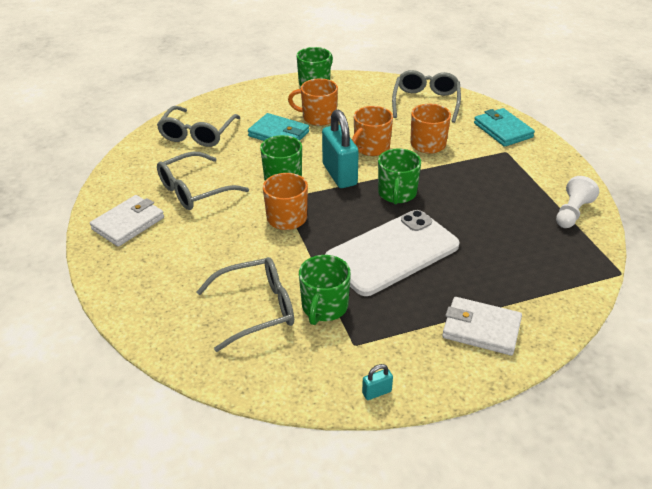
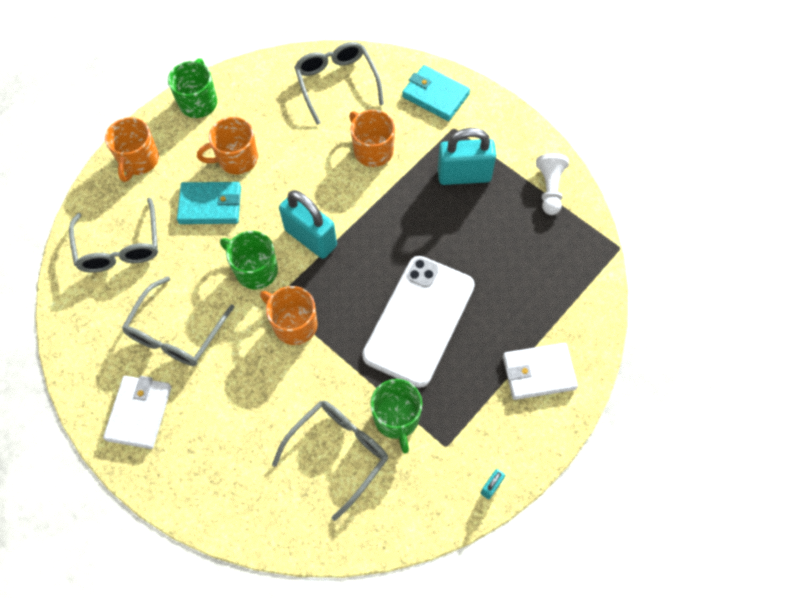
camera: 30 degrees left, 25 degrees up
orange mug [352,106,393,156] -> orange mug moved to [105,117,159,182]
green mug [378,149,421,204] -> none
none -> turquoise padlock [438,128,496,185]

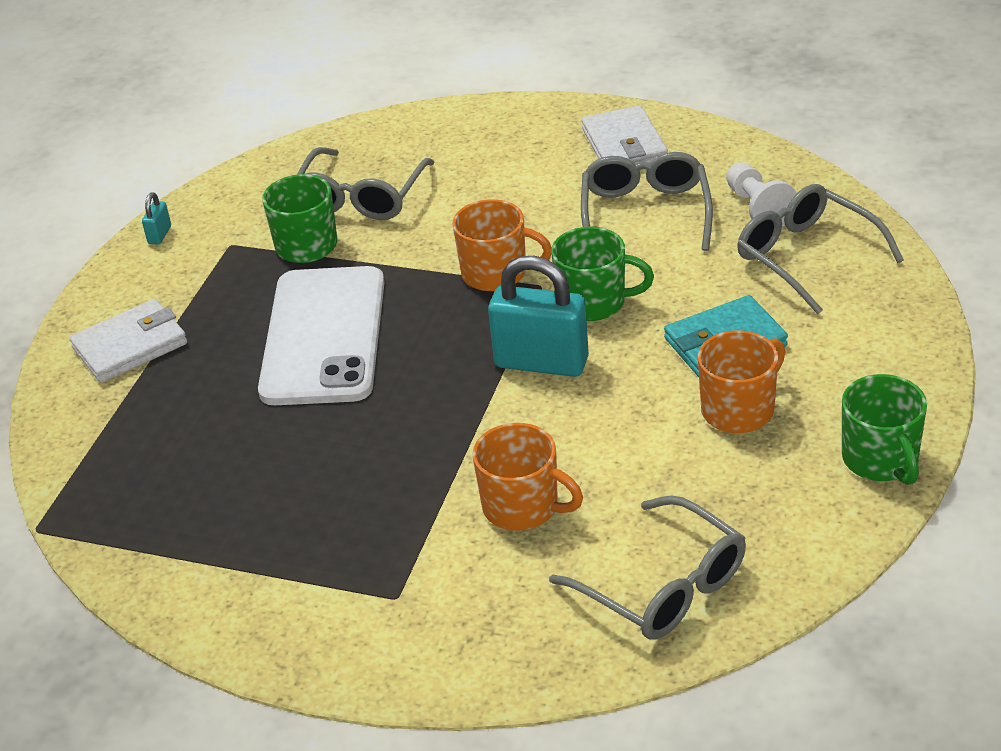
camera: 160 degrees right, 25 degrees down
orange mug [105,117,159,182] -> none
turquoise wallet [402,65,470,121] -> none
turquoise padlock [438,128,496,185] -> none
white pawn [536,153,569,215] -> white pawn moved to [726,162,797,227]

